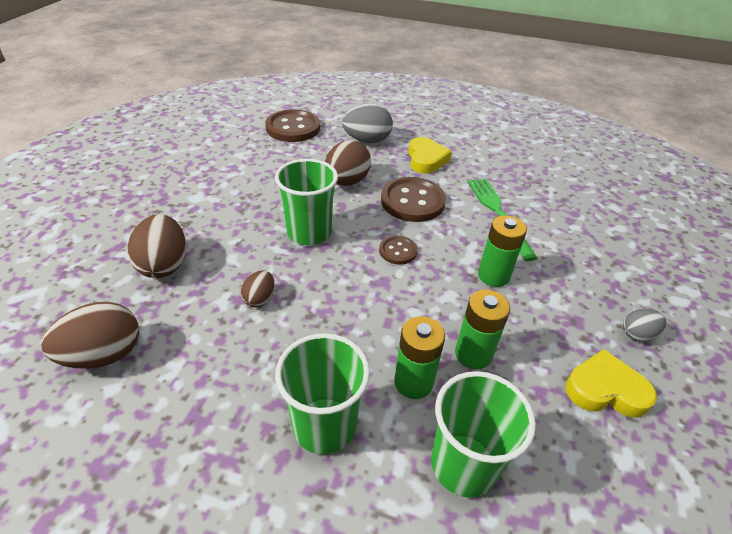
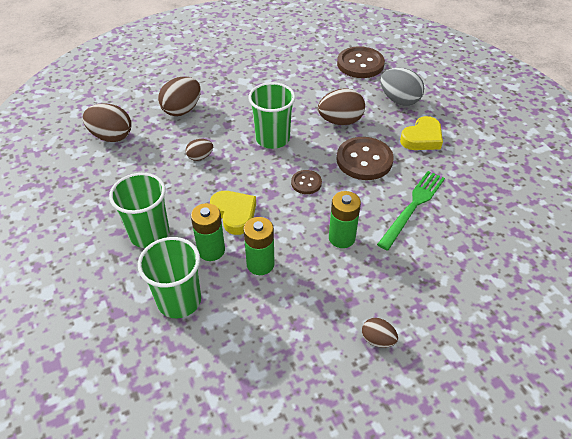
camera: 50 degrees right, 5 degrees up
yellow heart [565,349,657,418] -> yellow heart moved to [210,191,256,235]
grey egg [623,309,666,341] -> brown egg [362,318,398,348]

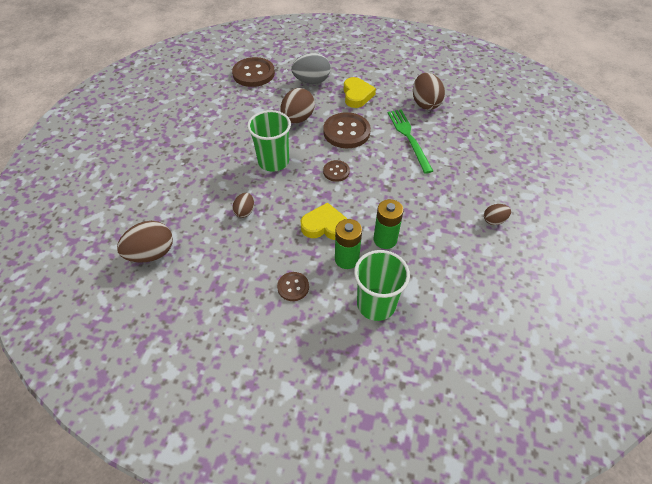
camera: 50 degrees left, 5 degrees up
green cup [109,173,169,248] -> brown button [277,272,309,301]
brown egg [158,77,201,116] -> brown egg moved to [413,73,445,110]
green battery [329,191,361,248] -> none

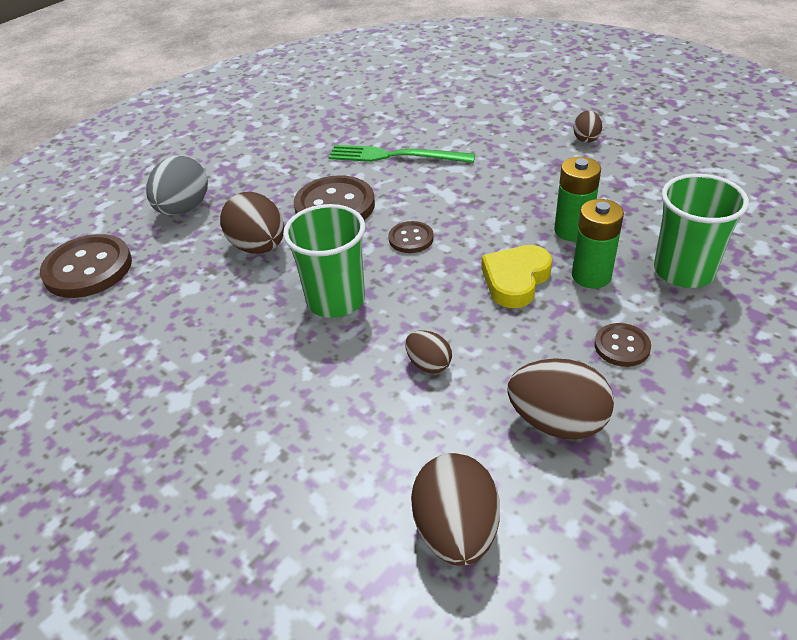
camera: 60 degrees left, 10 degrees down
yellow heart [344,77,376,108] -> none
brown egg [413,73,445,110] -> brown egg moved to [507,358,614,440]

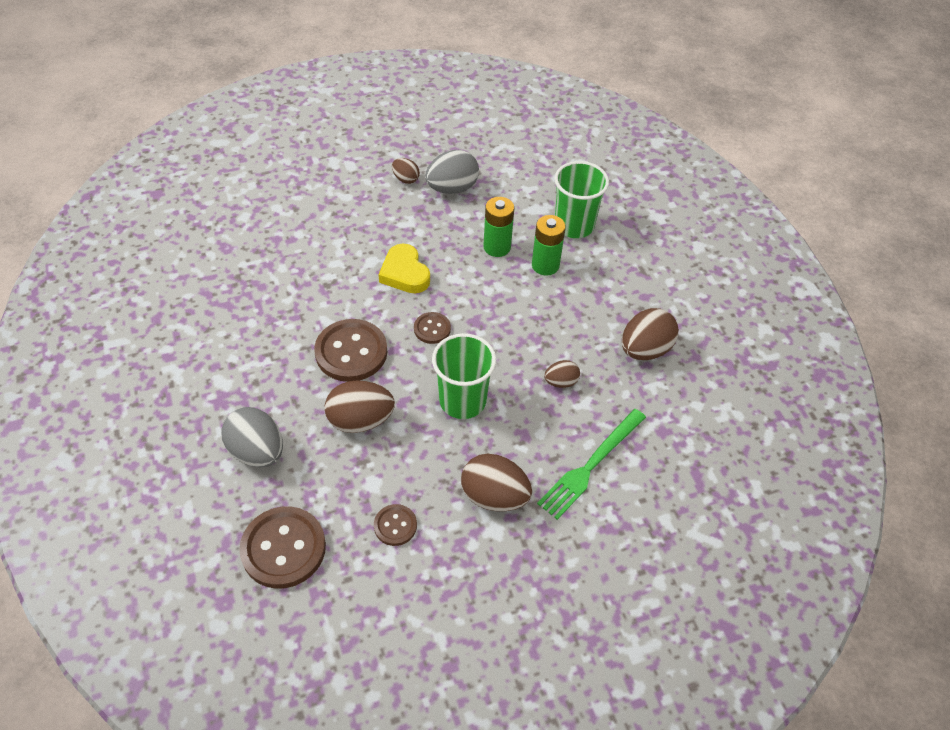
camera: 65 degrees left, 10 degrees up
green fork [329,145,475,163] -> green fork moved to [537,409,646,520]
brown egg [411,453,500,566] -> brown egg moved to [461,454,532,511]
yellow heart [481,245,552,308] -> yellow heart moved to [379,243,430,293]
brown button [594,323,651,367] -> brown button moved to [374,504,417,546]
none -> grey egg [425,150,479,194]

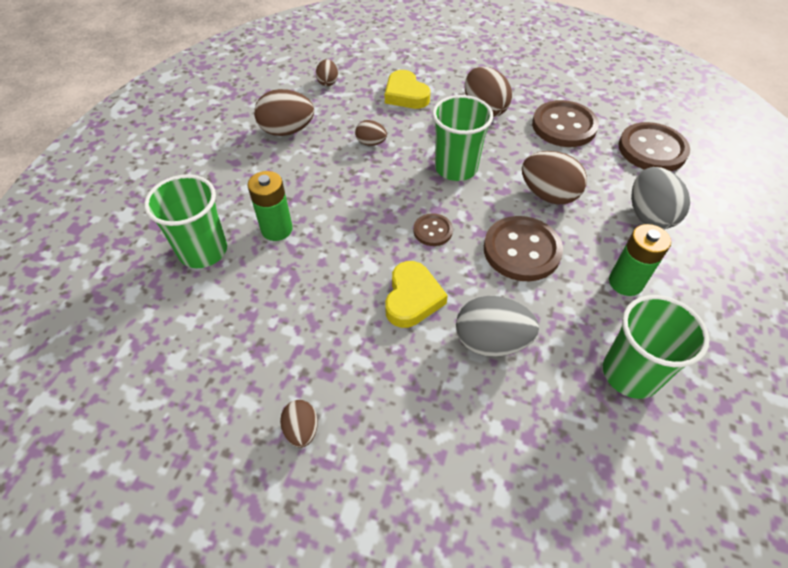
camera: 140 degrees left, 0 degrees up
brown button [374,504,417,546] -> brown button [532,100,599,147], size x1.90
grey egg [425,150,479,194] -> grey egg moved to [456,296,539,357]
green battery [484,197,514,257] -> green battery moved to [609,224,671,296]
green fork [537,409,646,520] -> yellow heart [385,70,430,109]
none -> brown egg [316,59,338,86]
none -> green cup [603,295,709,399]

